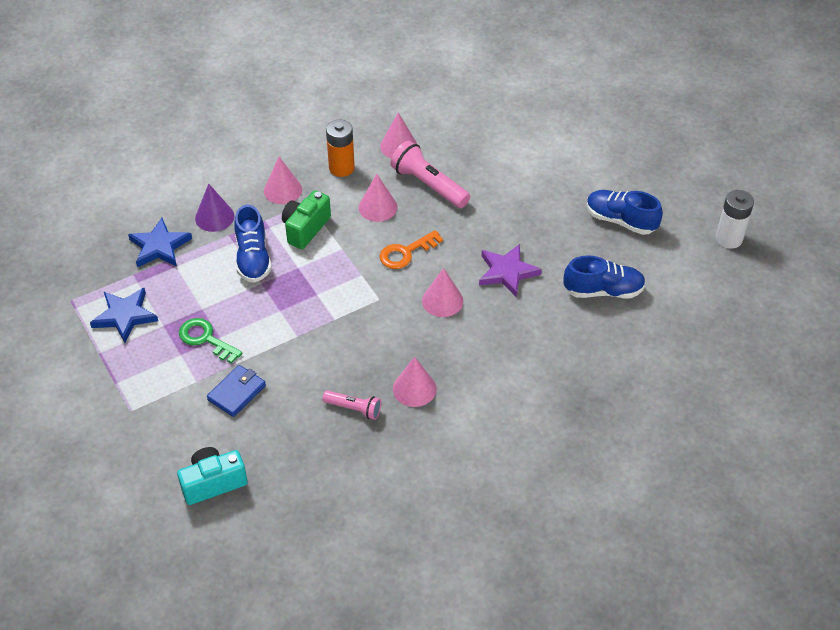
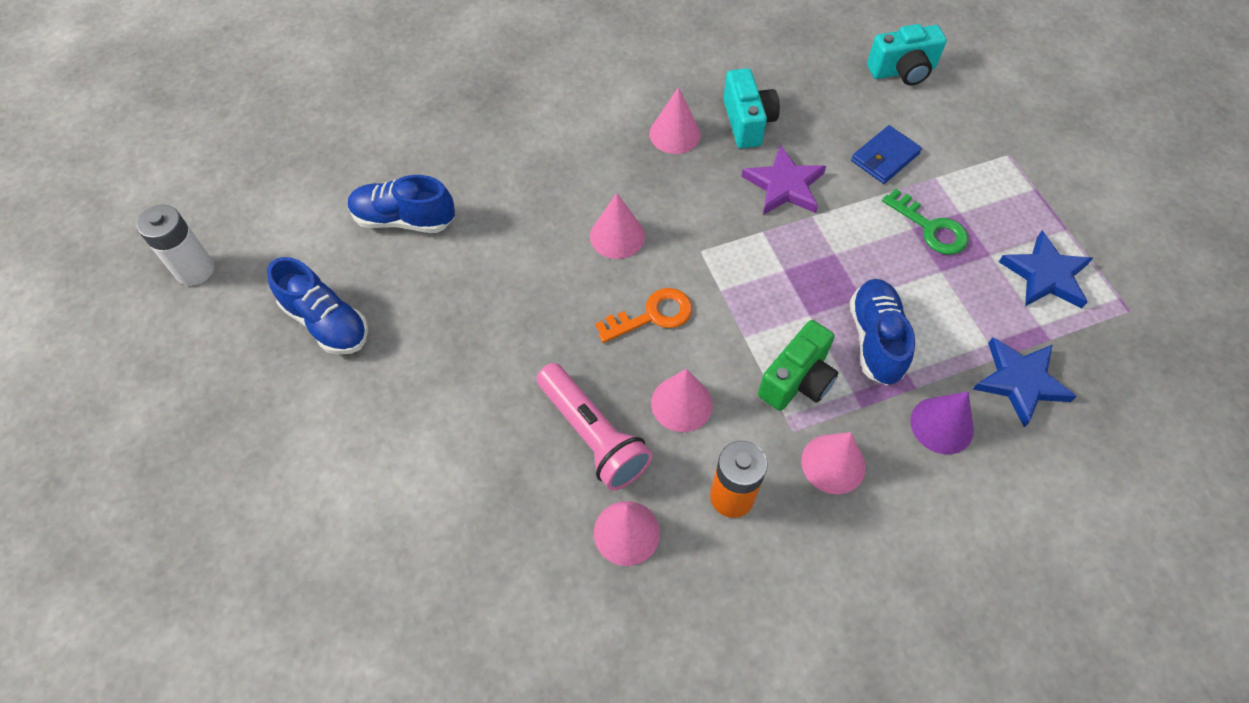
camera: 170 degrees left, 10 degrees up
pink flashlight [322,390,381,420] -> turquoise camera [723,68,780,148]
purple star [479,244,542,297] -> purple star moved to [741,145,826,215]

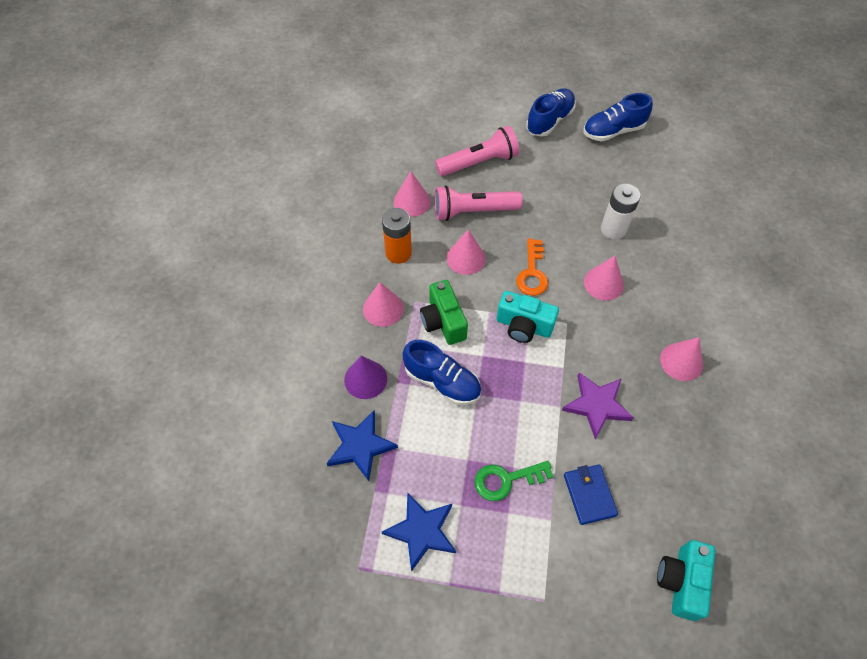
camera: 120 degrees right, 0 degrees up
white battery [137,205,214,286] -> white battery moved to [601,184,640,239]
blue shoe [348,175,455,233] -> blue shoe moved to [526,89,576,137]
turquoise camera [723,68,780,148] -> turquoise camera moved to [497,291,559,343]
none -> pink flashlight [435,126,519,176]

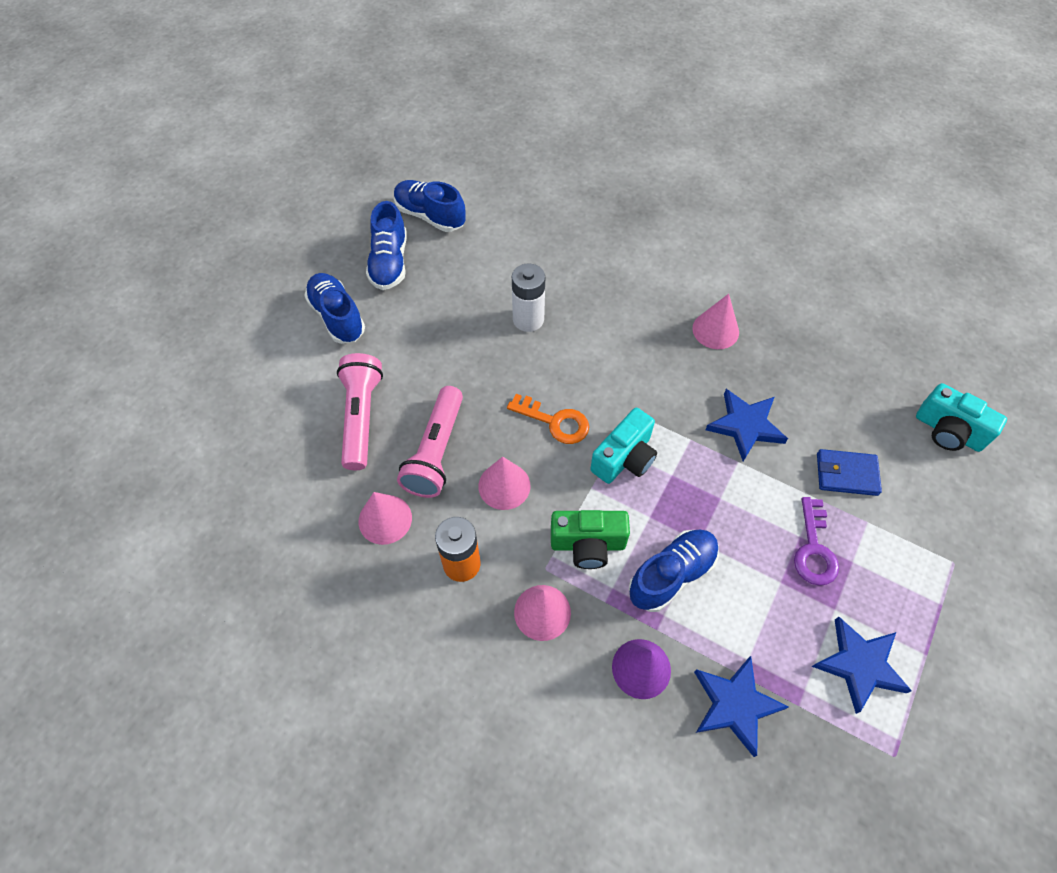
camera: 70 degrees left, 0 degrees up
green key [475,461,554,501] -> purple key [794,497,839,586]
purple star [562,372,634,439] -> blue star [705,389,788,461]
pink cone [584,256,624,301] -> none
none -> blue shoe [394,180,466,232]

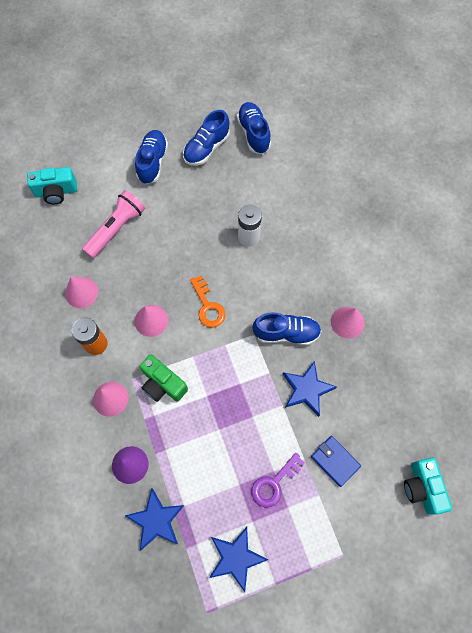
camera: 40 degrees right, 10 degrees up
pink flashlight [397,386,463,498] -> none
turquoise camera [590,408,657,484] -> turquoise camera moved to [27,167,77,204]
blue shoe [629,529,719,612] -> blue shoe moved to [252,312,322,345]

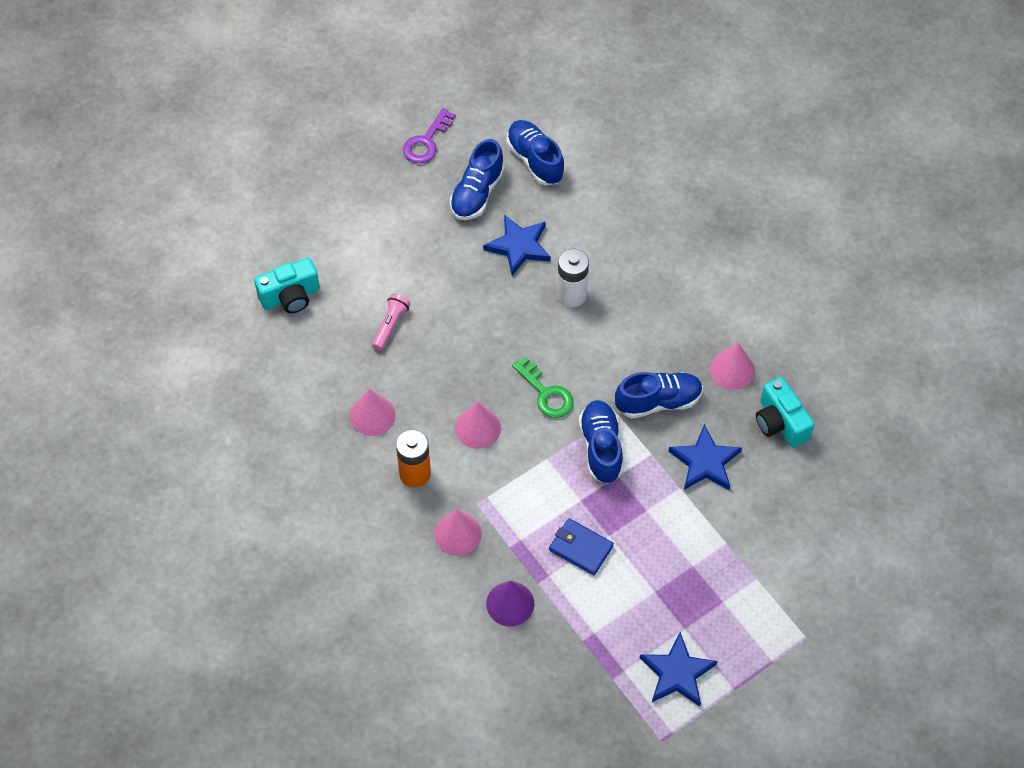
camera: 15 degrees left, 10 degrees down
pink flashlight [82,190,145,258] -> pink flashlight [372,294,410,350], size x0.57
blue star [125,488,184,551] -> blue star moved to [483,215,551,276]
blue shoe [135,130,168,184] -> blue shoe moved to [579,400,623,484]
green camera [140,355,188,402] -> none
orange key [190,275,226,328] -> green key [512,356,574,418]
purple key [252,453,305,508] -> purple key moved to [403,108,455,163]
blue wallet [311,436,361,487] -> blue wallet moved to [549,518,614,575]
turquoise camera [404,458,452,515] -> turquoise camera moved to [756,377,815,448]

